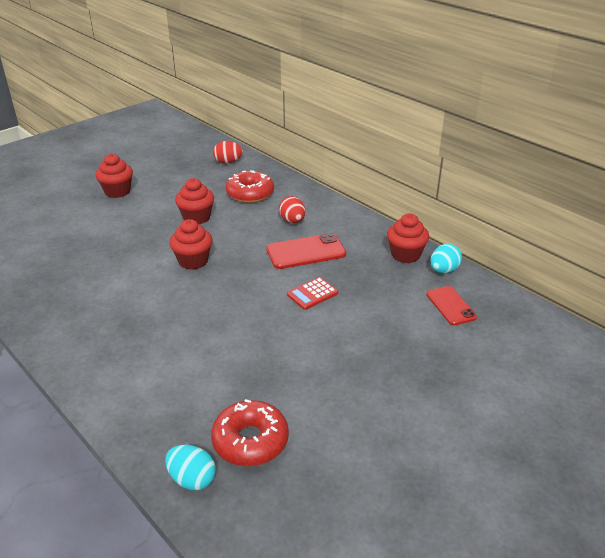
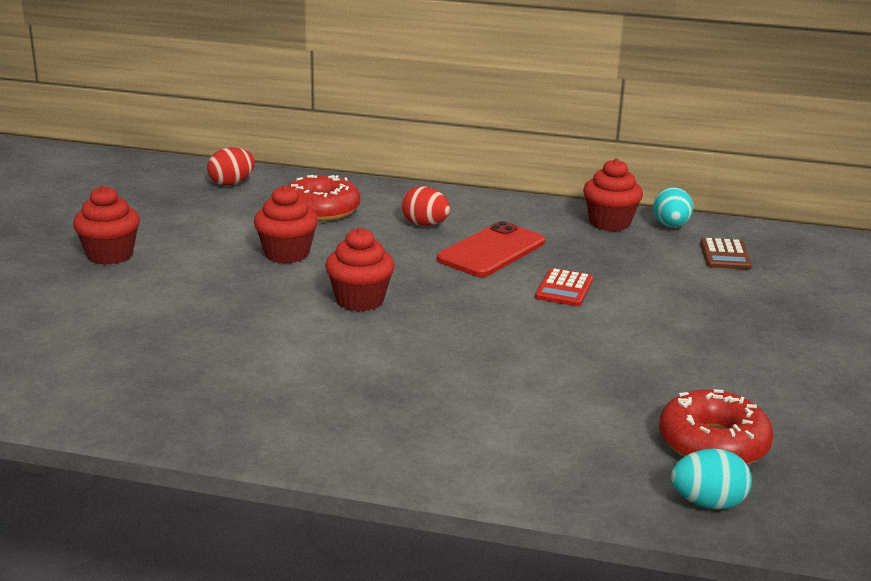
camera: 35 degrees left, 10 degrees down
red phone [426,286,477,325] -> brown calculator [700,238,752,270]

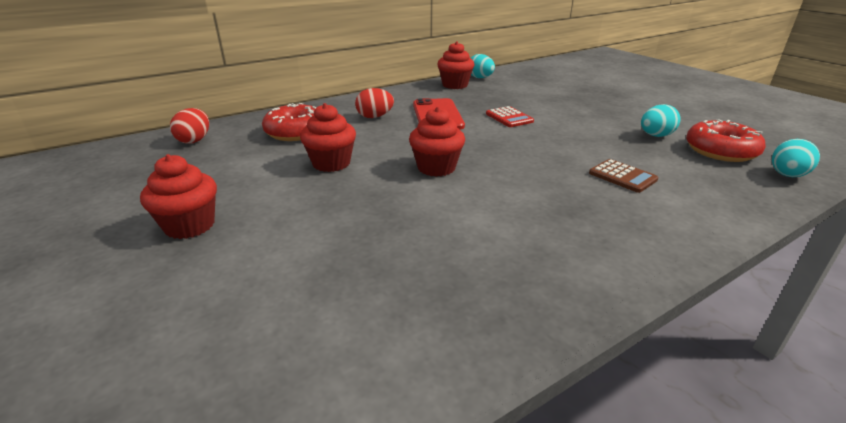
camera: 45 degrees left, 5 degrees up
brown calculator [700,238,752,270] -> brown calculator moved to [589,159,659,193]
none -> turquoise egg [641,104,681,137]

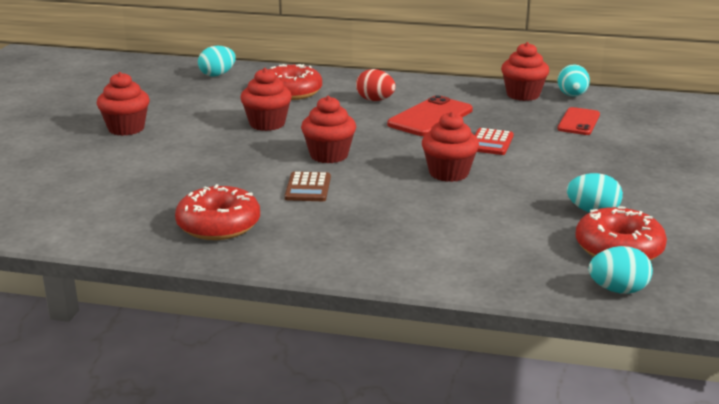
camera: 45 degrees right, 5 degrees down
red egg [170,108,209,144] -> turquoise egg [198,46,236,77]
brown calculator [589,159,659,193] -> brown calculator moved to [285,172,331,201]
none -> red donut [175,184,260,240]
none -> red cupcake [422,112,479,182]
none -> red phone [557,107,600,135]

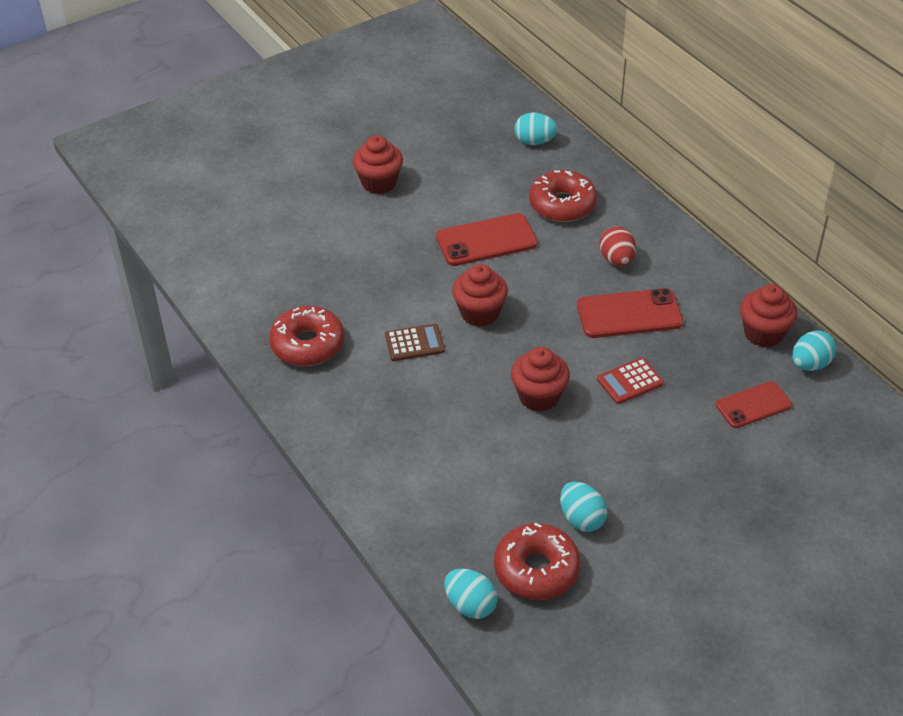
camera: 45 degrees right, 20 degrees up
red cupcake [240,68,292,131] -> red phone [436,213,538,266]
brown calculator [285,172,331,201] -> brown calculator turned 150 degrees counterclockwise [385,323,445,361]

